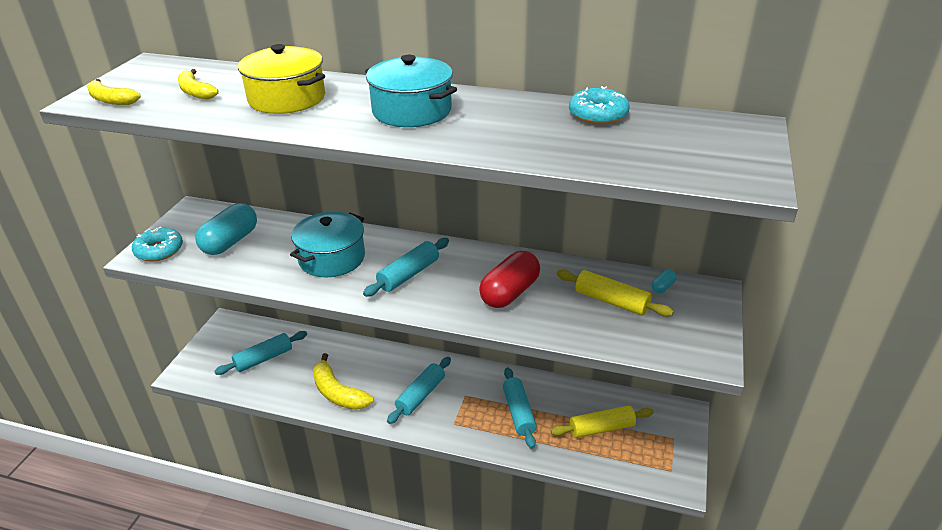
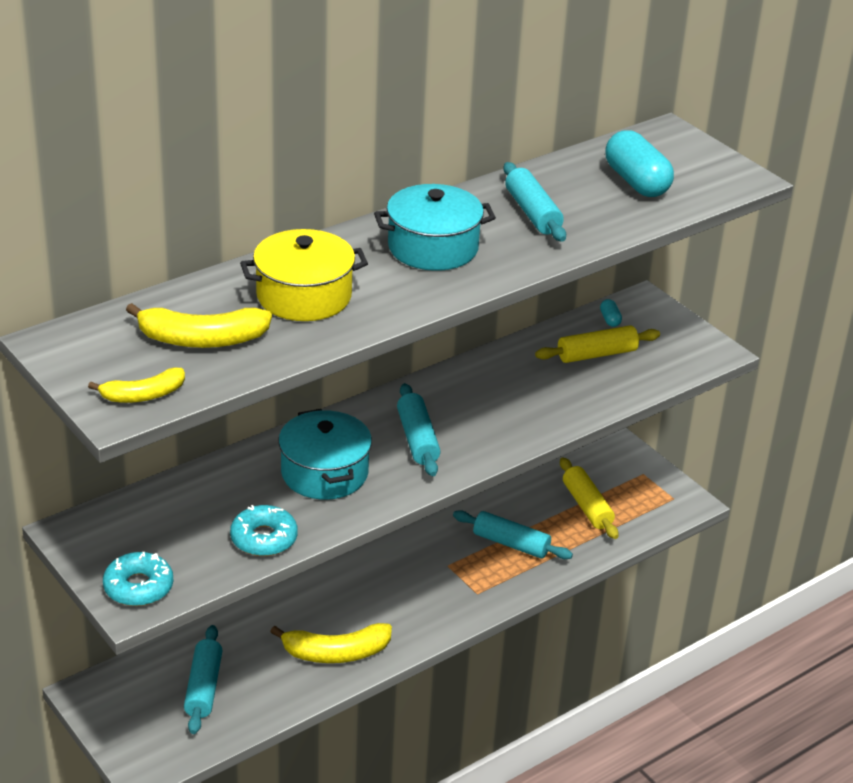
camera: 55 degrees left, 0 degrees up
yellow banana [178,69,219,100] -> yellow banana [126,303,272,348], size x1.58
turquoise capsule [195,203,257,255] -> turquoise capsule moved to [605,130,674,197]
turquoise rolling pin [387,357,451,424] -> turquoise rolling pin moved to [503,162,566,242]
red capsule [479,251,540,308] -> none
yellow rolling pin [551,405,654,438] -> yellow rolling pin turned 45 degrees counterclockwise [560,457,618,539]
turquoise donut [569,86,629,124] -> turquoise donut moved to [230,505,298,556]

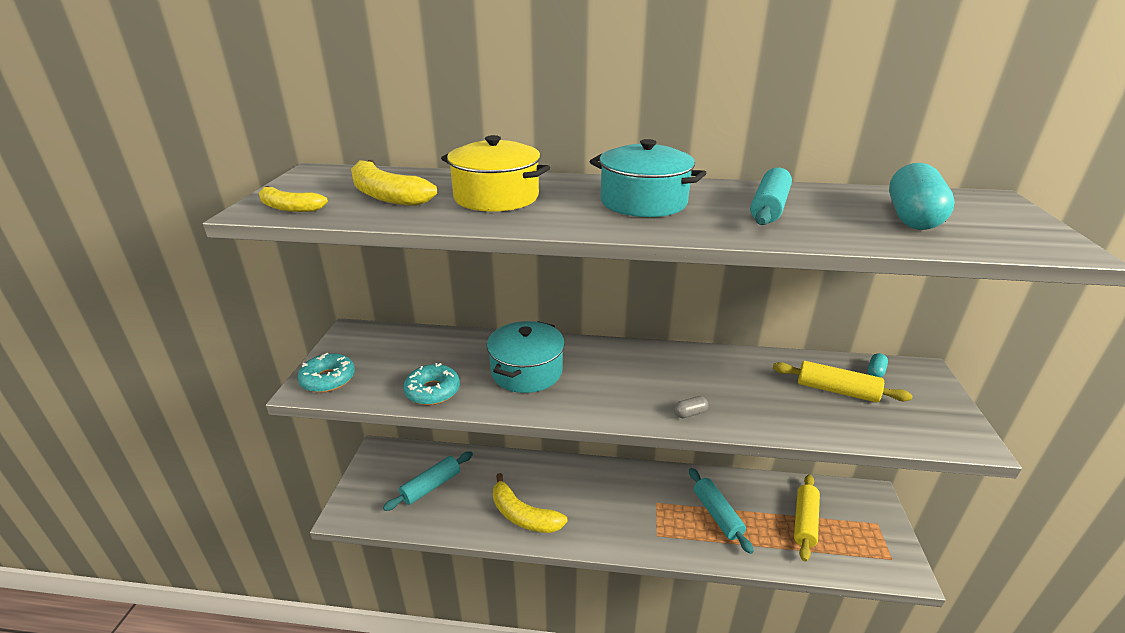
camera: 45 degrees right, 5 degrees down
turquoise rolling pin [397,383,440,476] -> none
none -> grey capsule [674,396,709,418]

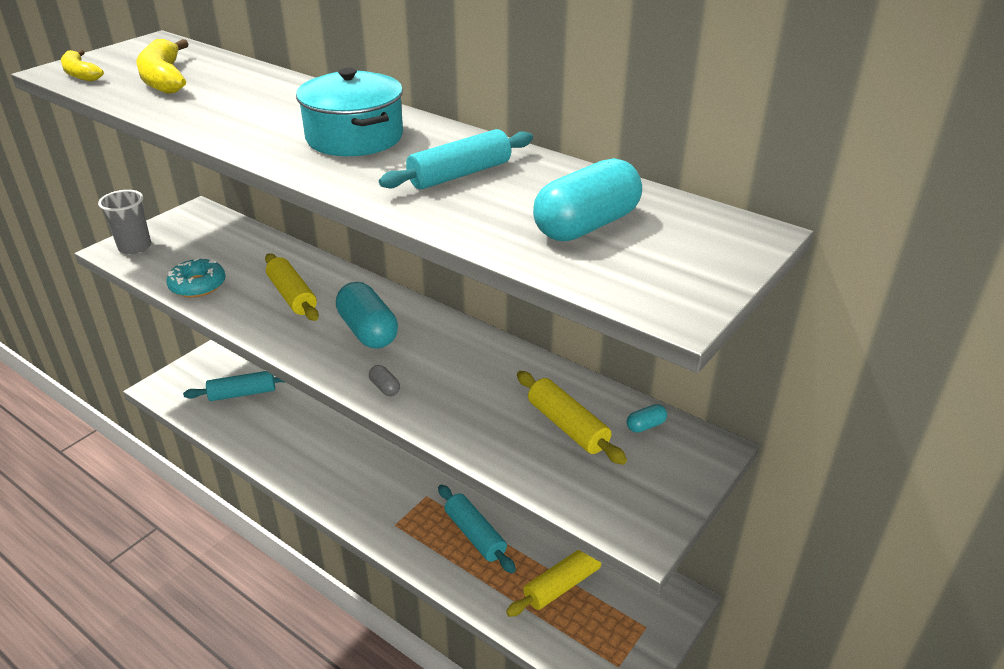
camera: 30 degrees right, 5 degrees up
turquoise donut [297,353,355,393] -> grey cup [98,190,151,255]
yellow pot [441,135,550,212] -> none
turquoise pot [487,321,565,393] -> yellow rolling pin [265,253,319,321]
yellow banana [493,473,568,533] -> none
grey capsule [674,396,709,418] -> grey capsule turned 45 degrees clockwise [369,365,400,396]
turquoise rolling pin [689,468,754,554] -> turquoise rolling pin turned 45 degrees counterclockwise [438,485,516,573]
none -> turquoise capsule [336,282,398,349]

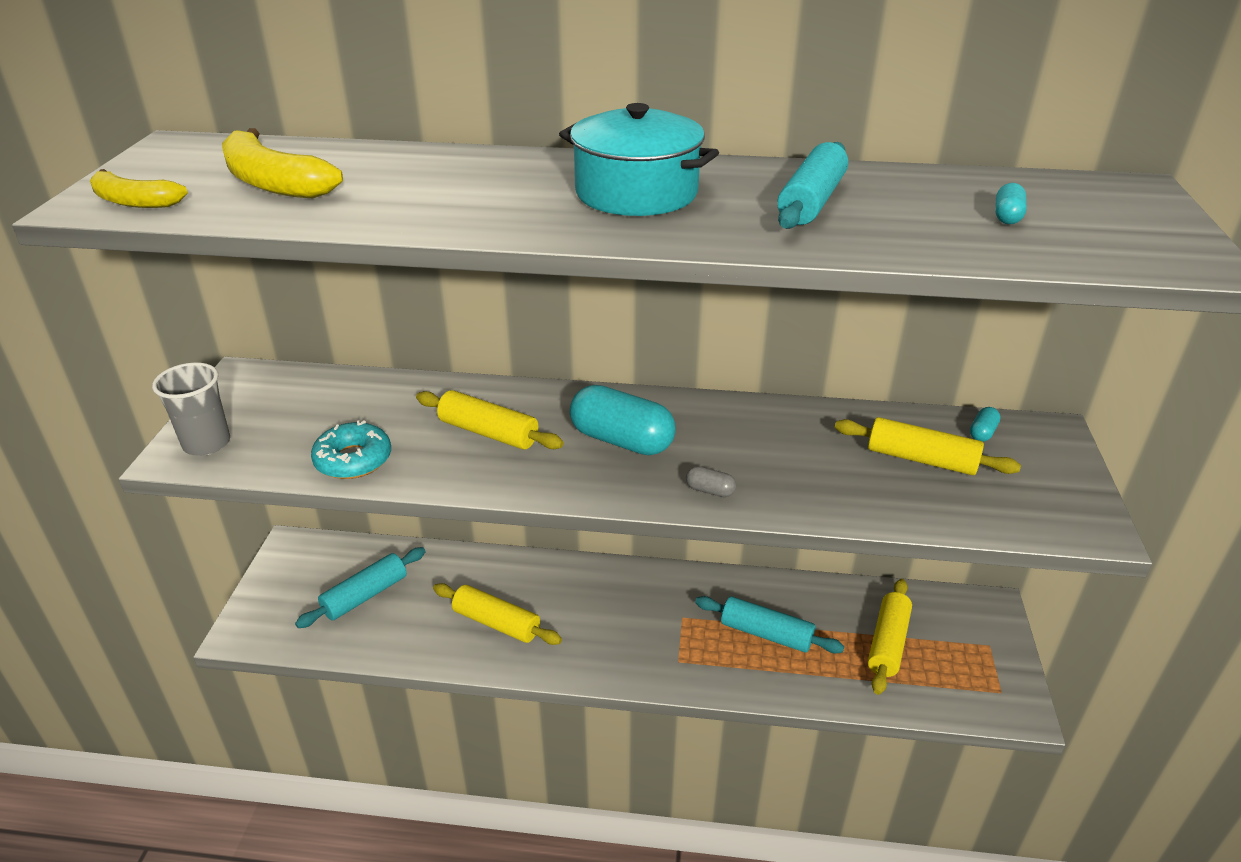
camera: 30 degrees left, 0 degrees up
turquoise capsule [533,158,642,241] -> turquoise capsule [995,183,1027,224], size x0.43
none -> yellow rolling pin [433,583,562,645]

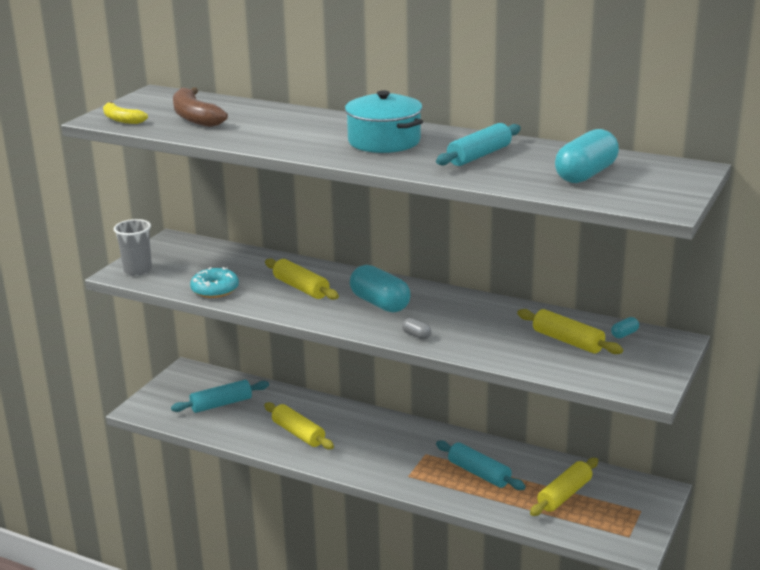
camera: 20 degrees right, 10 degrees down
yellow banana [222,128,343,198] -> brown banana [173,87,228,127]
turquoise capsule [995,183,1027,224] -> turquoise capsule [555,129,619,183], size x2.33

